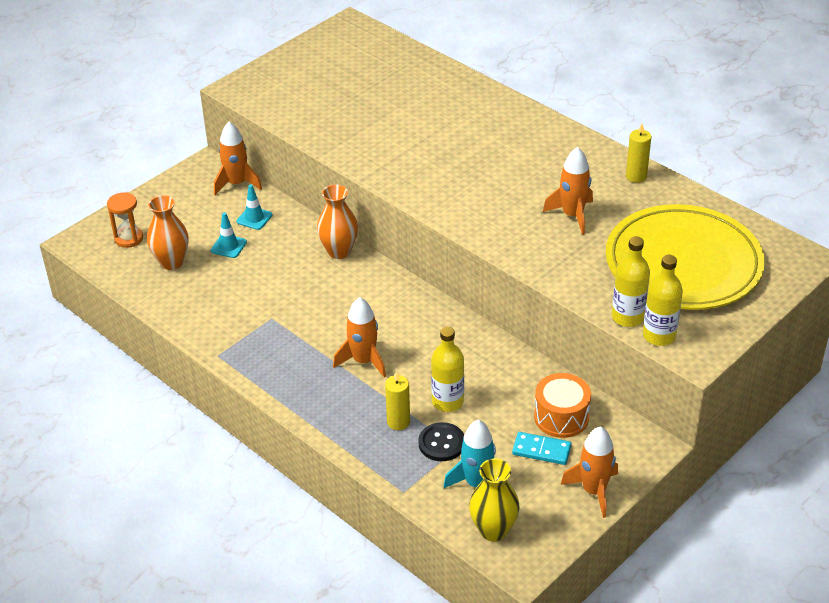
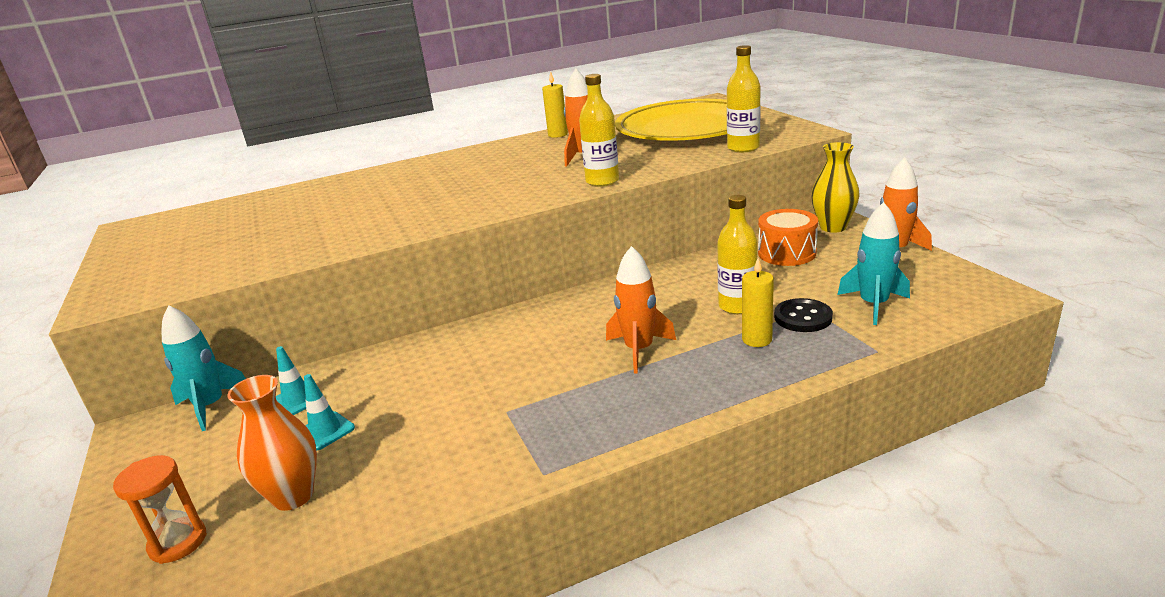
camera: 65 degrees left, 15 degrees down
orange rocket [214,122,262,195] -> turquoise rocket [162,305,246,431]
orange vase [317,184,358,259] -> none
yellow vase [469,459,520,541] -> yellow vase moved to [811,142,860,233]
turquoise domino [512,432,571,465] -> none
yellow bottle [643,255,683,346] -> yellow bottle moved to [579,74,619,187]

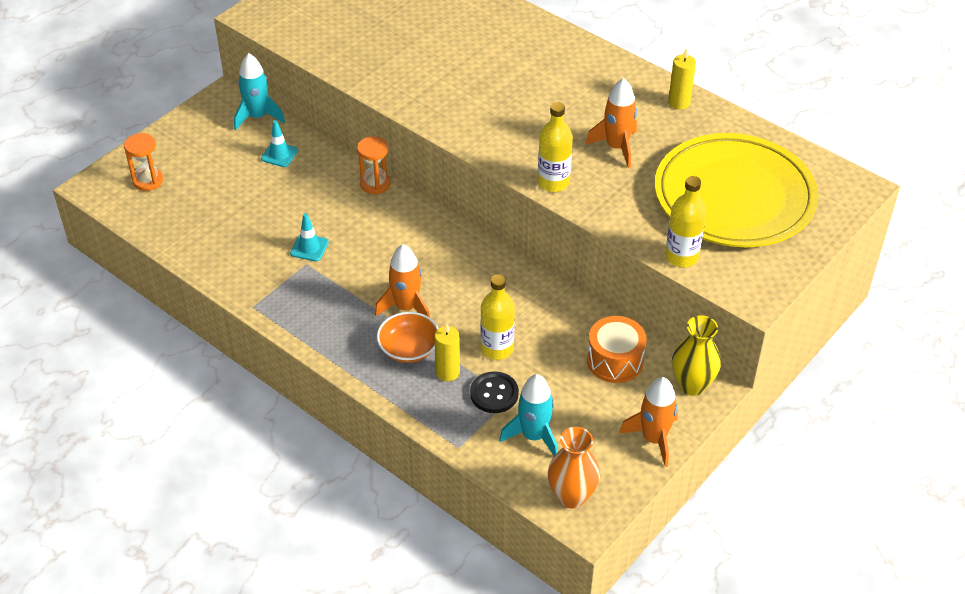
camera: 60 degrees right, 20 degrees up
orange vase [227,375,317,511] -> orange vase moved to [548,427,600,509]
turquoise traffic cone [304,374,355,450] -> turquoise traffic cone moved to [290,213,329,261]
none -> orange hourglass [357,136,391,194]
none -> orange bowl [377,312,438,363]

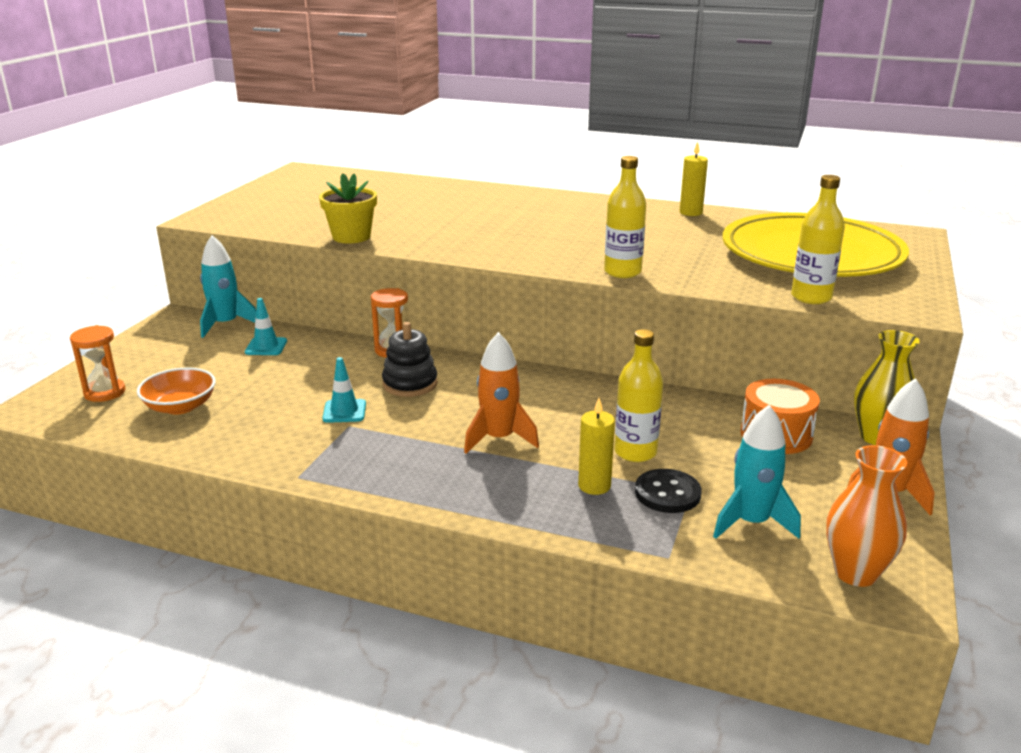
camera: 20 degrees left, 20 degrees down
orange bowl [377,312,438,363] -> orange bowl moved to [137,367,216,415]
orange rocket [585,78,637,168] -> none
none -> yellow flower pot [319,173,377,243]
none -> black stacking toy [382,322,437,397]

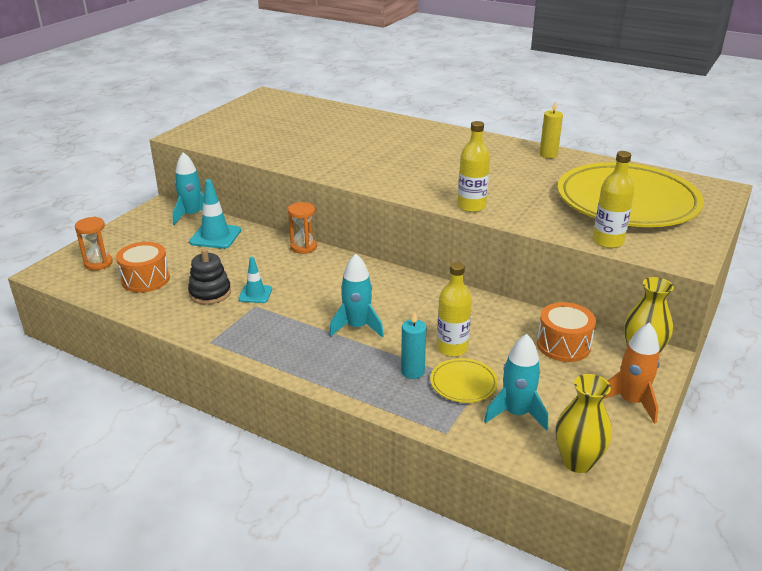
camera: 10 degrees right, 5 degrees up
orange bowl [137,367,216,415] -> orange drum [116,242,170,293]
turquoise traffic cone [245,298,287,355] -> turquoise traffic cone [189,179,241,249], size x1.62
yellow flower pot [319,173,377,243] -> none
black stacking toy [382,322,437,397] -> black stacking toy moved to [188,248,231,305]
orange rocket [464,332,539,454] -> turquoise rocket [329,254,384,338]
yellow candle [578,398,615,495] -> turquoise candle [401,311,426,379]
black button [635,469,701,513] -> yellow plate [430,358,498,403]
orange vase [826,445,907,587] -> yellow vase [555,374,612,473]

